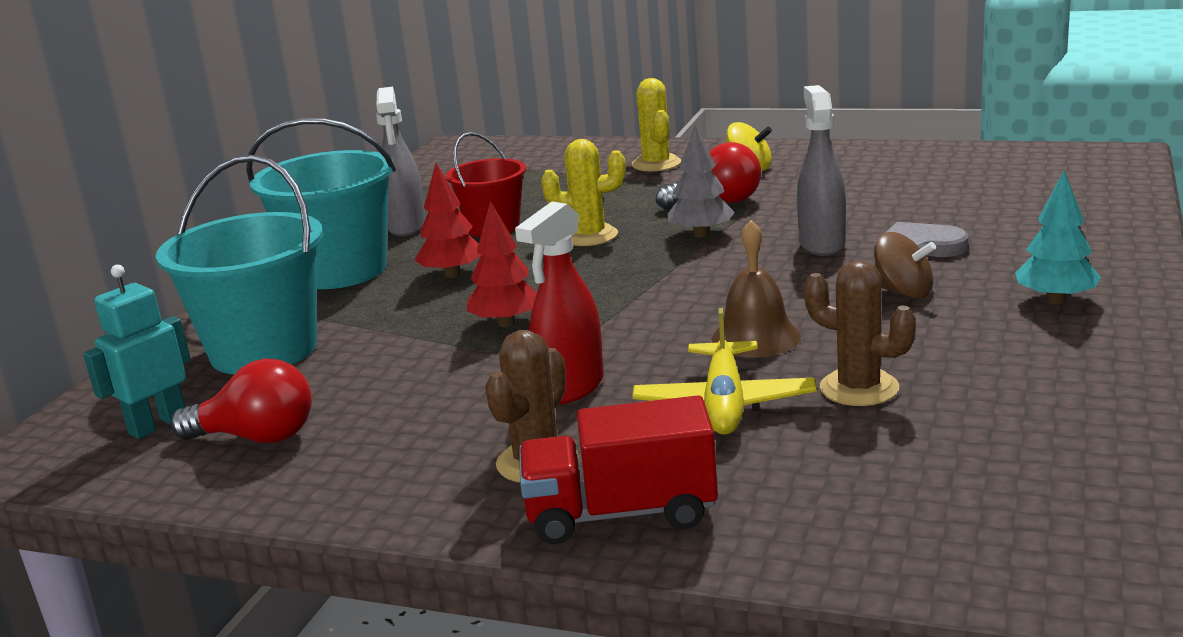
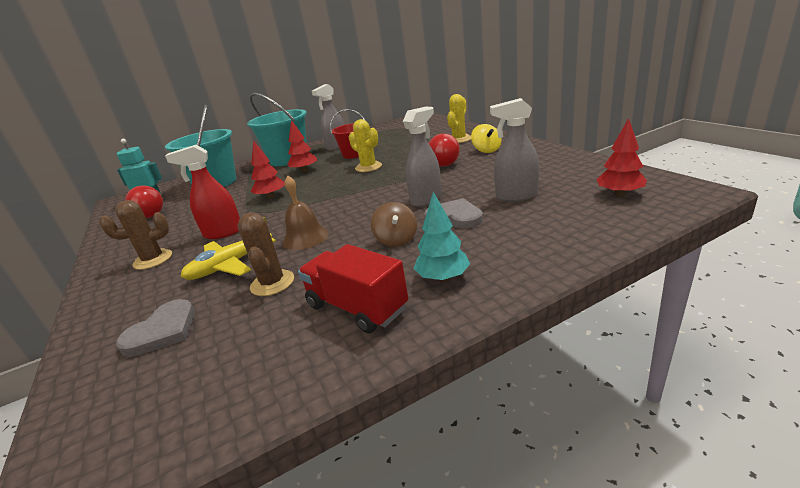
camera: 45 degrees right, 5 degrees up
red truck [519,395,718,544] -> red truck moved to [298,244,408,333]
grey tree [668,125,735,238] -> none
none -> grey heart [116,299,195,357]
none -> grey spray bottle [490,98,539,202]
none -> red tree [596,118,647,197]

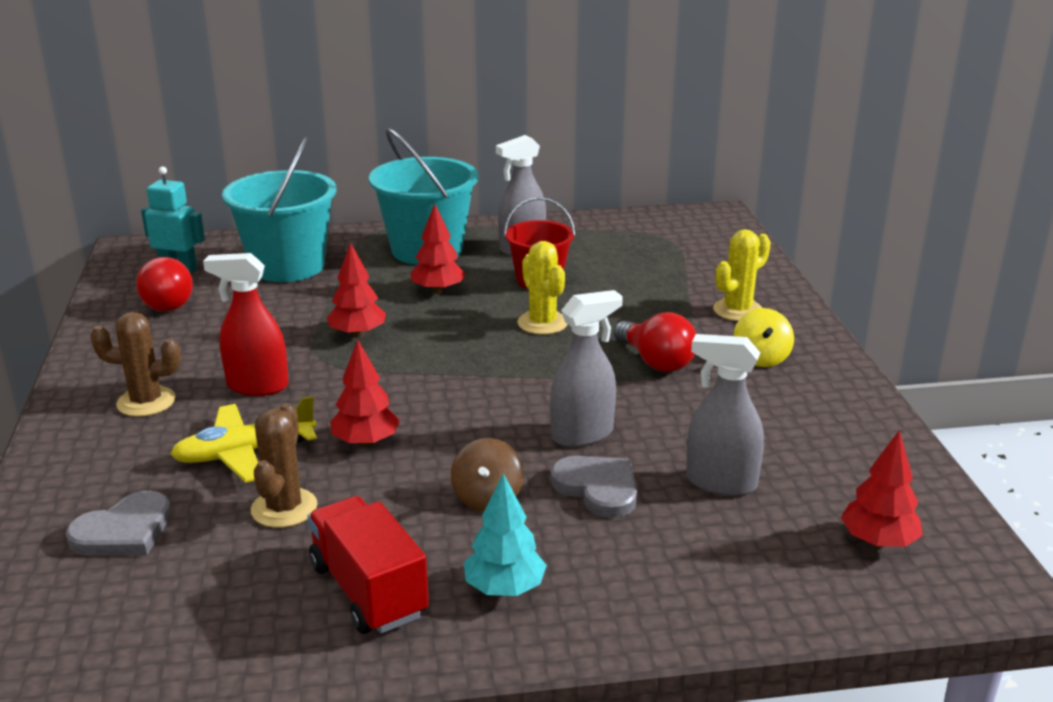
camera: 15 degrees right, 0 degrees up
brown bell [282,176,329,250] -> red tree [330,340,400,447]

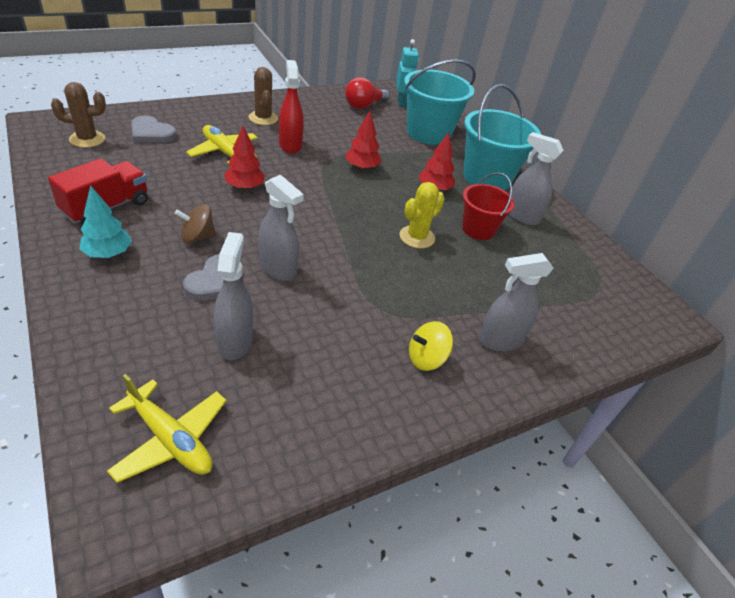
camera: 65 degrees right, 15 degrees up
brown cactus [251,403,317,528] -> brown cactus moved to [51,82,106,148]
red light bulb [614,312,696,372] -> none
yellow cactus [713,229,771,321] -> grey spray bottle [479,253,554,351]
red tree [841,431,923,548] -> yellow plane [107,374,227,483]

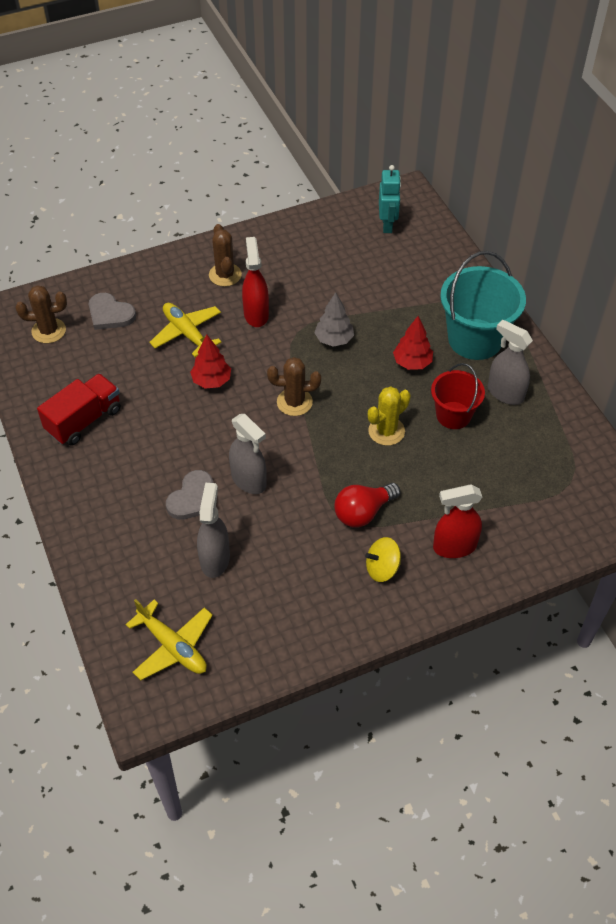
camera: 10 degrees right, 10 degrees up
turquoise tree [79,185,132,258] -> none
brown spinning top [175,204,216,243] -> none
red light bulb [345,77,390,109] -> red light bulb moved to [334,483,400,527]
red tree [345,110,382,170] -> grey tree [314,292,354,347]
turquoise bucket [404,60,476,145] -> none
grey spray bottle [479,253,554,351] -> red spray bottle [433,484,482,558]
none -> brown cactus [267,357,321,416]

